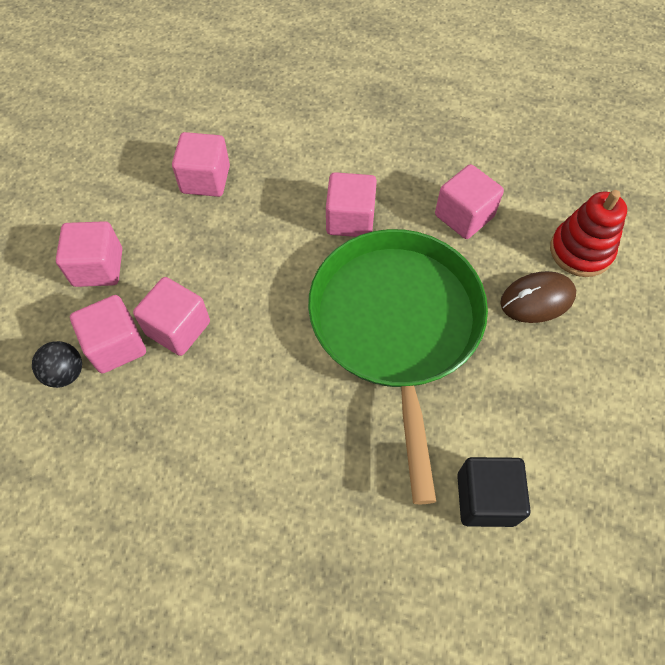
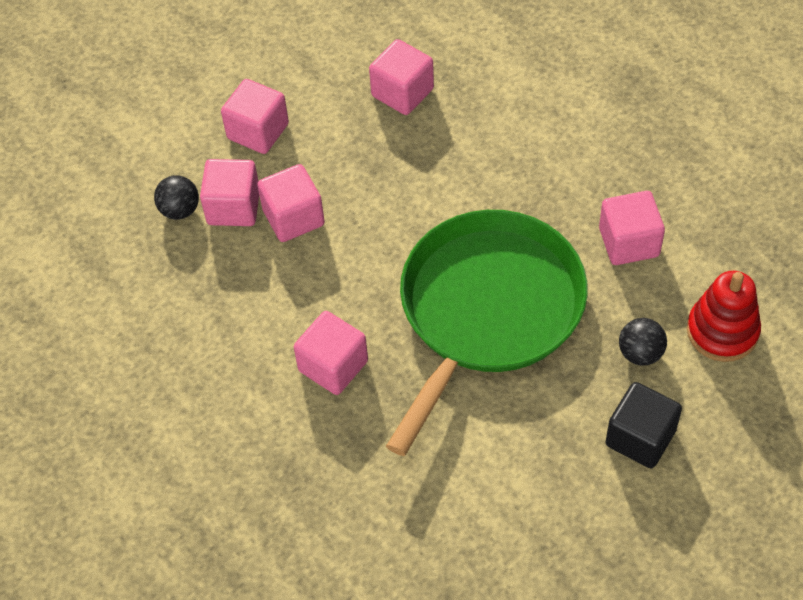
camera: 35 degrees right, 5 degrees down
pink cube [326,172,377,237] -> pink cube moved to [294,311,368,395]
black cube [457,457,531,527] -> black cube moved to [606,382,682,468]
brown mouse [500,271,576,323] -> black ball [619,318,667,366]

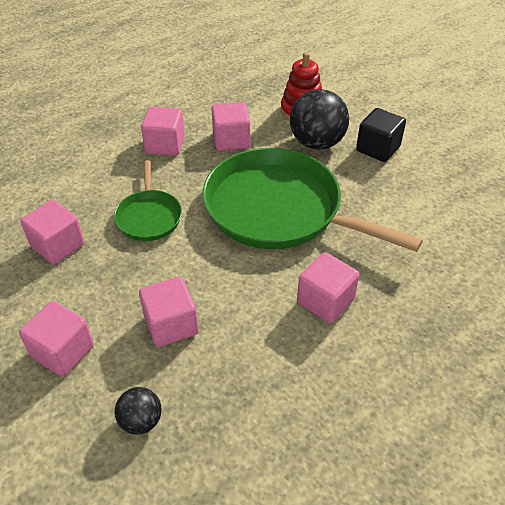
camera: 90 degrees left, 10 degrees down
pink cube [200,159,259,226] -> pink cube moved to [141,107,185,156]
black ball [619,318,667,366] -> black ball [290,89,349,150], size x1.88
none -> green pan [114,160,182,241]

